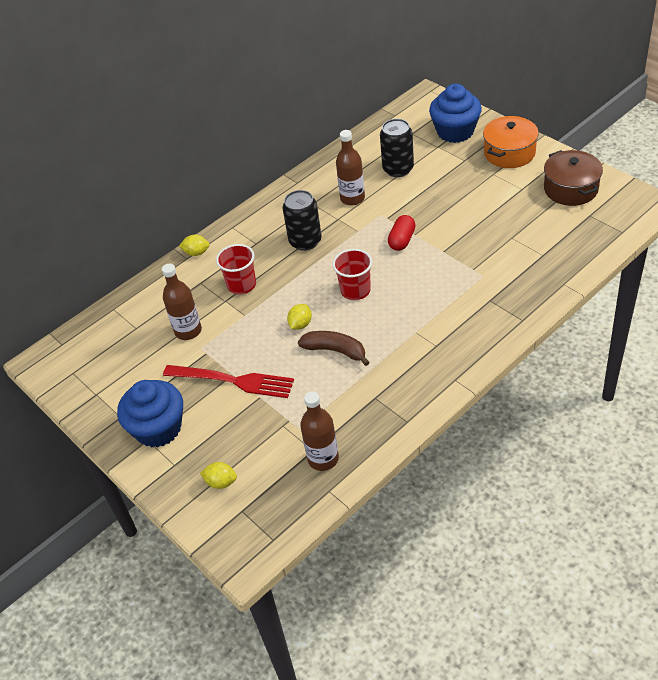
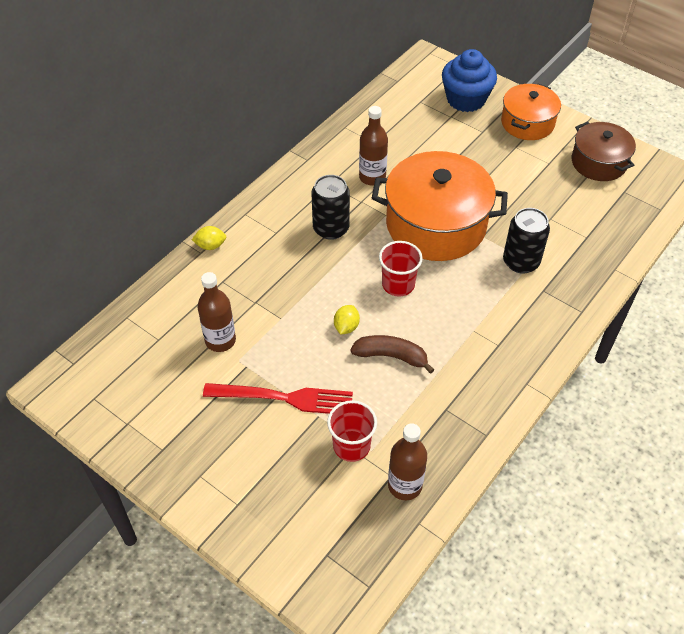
camera: 15 degrees left, 5 degrees up
blue cupcake [117,380,183,448] -> none
yellow lemon [200,462,237,489] -> none
red cup [216,244,256,294] -> red cup moved to [327,400,377,462]
black can [380,119,414,177] -> black can moved to [503,208,550,273]
red capsule [388,215,416,251] -> orange pot [372,151,508,261]

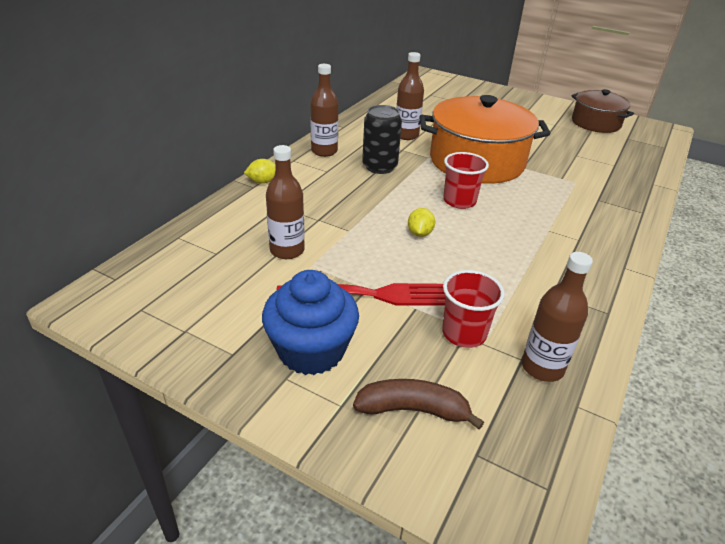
camera: 10 degrees left, 15 degrees down
brown banana [350,335,435,374] -> brown banana moved to [353,379,484,429]
blue cupcake [442,49,497,112] -> blue cupcake moved to [262,270,359,375]
orange pot [501,83,561,140] -> none
black can [503,208,550,273] -> none
none -> brown bottle [310,64,338,157]

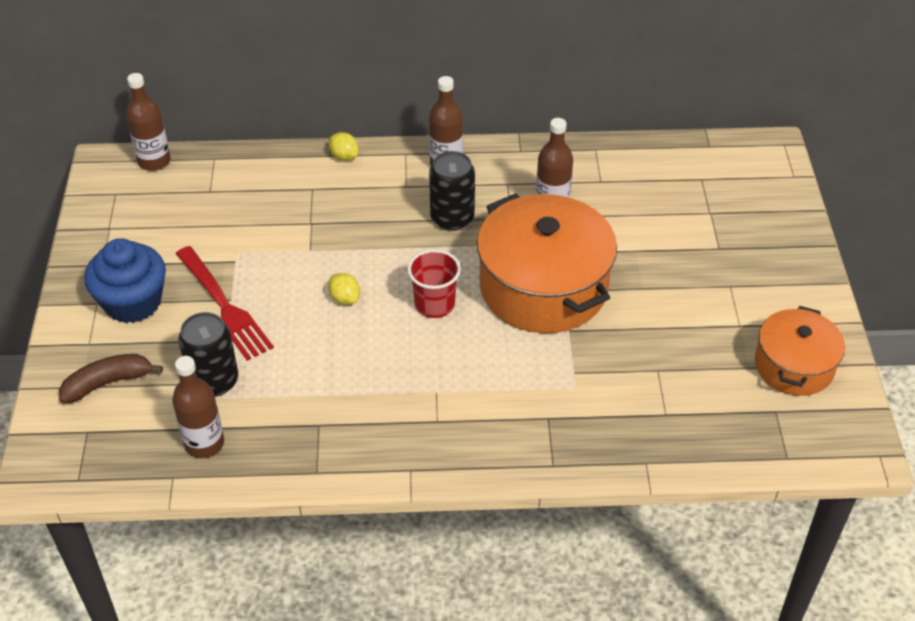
camera: 60 degrees right, 10 degrees up
brown bottle [266,145,305,259] -> brown bottle moved to [126,73,171,171]
brown banana [353,379,484,429] -> brown banana turned 90 degrees counterclockwise [59,354,163,404]
yellow lemon [408,208,435,237] -> yellow lemon turned 75 degrees clockwise [328,273,360,305]
red cup [442,270,505,348] -> black can [178,312,238,397]
brown pot [572,89,634,133] -> orange pot [755,306,845,396]

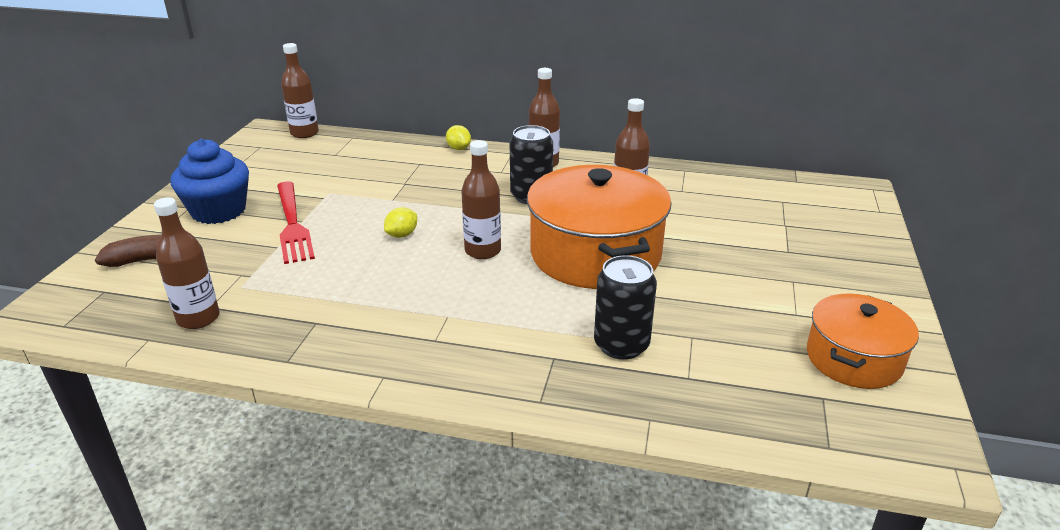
camera: 15 degrees right, 15 degrees down
black can [178,312,238,397] -> black can moved to [594,255,657,360]
yellow lemon [328,273,360,305] -> yellow lemon turned 60 degrees clockwise [384,207,417,238]
red cup [408,250,461,318] -> brown bottle [461,140,501,259]

